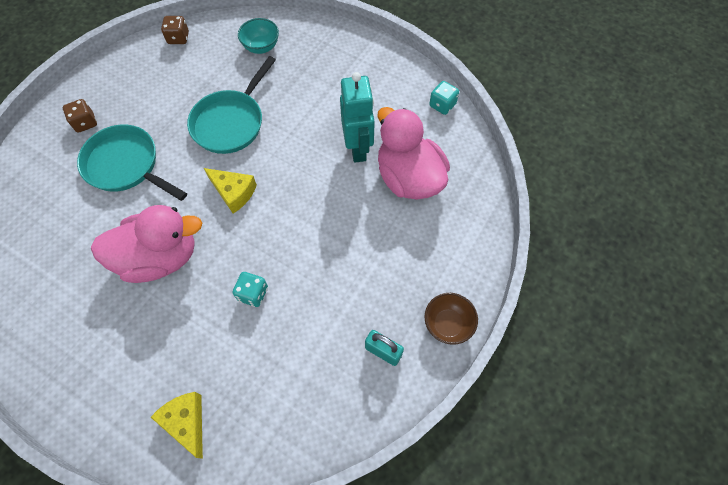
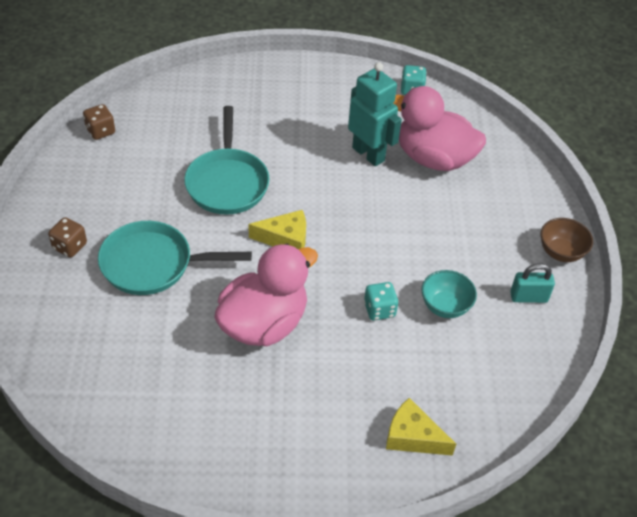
camera: 35 degrees left, 15 degrees down
turquoise bowl [238,18,279,54] -> turquoise bowl moved to [422,270,477,318]

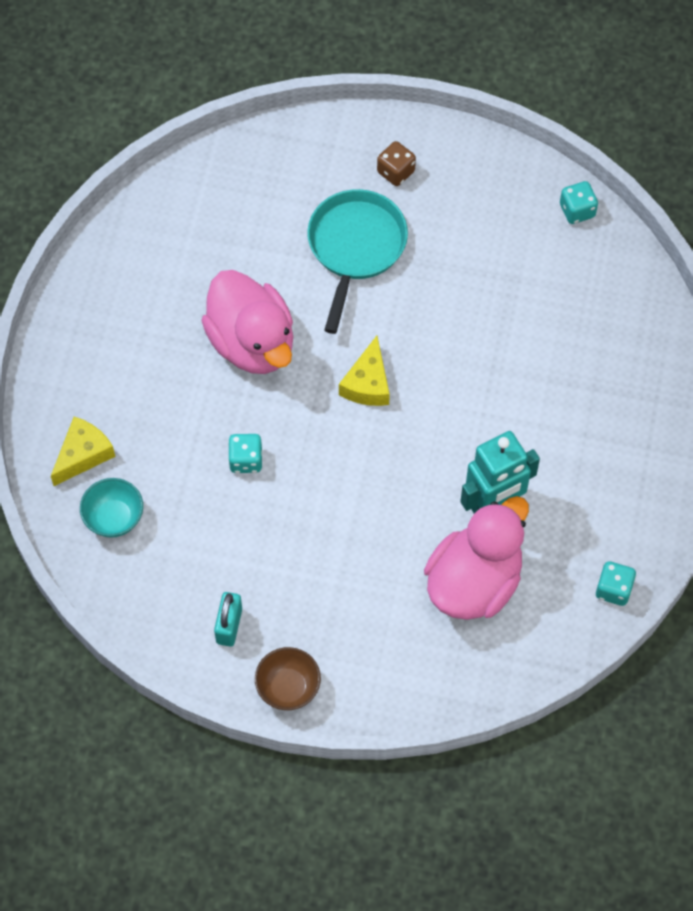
camera: 105 degrees right, 15 degrees up
brown dice [83,104,115,140] -> turquoise dice [560,181,598,224]
turquoise pan [184,106,270,215] -> none
turquoise bowl [422,270,477,318] -> turquoise bowl moved to [80,478,143,537]

